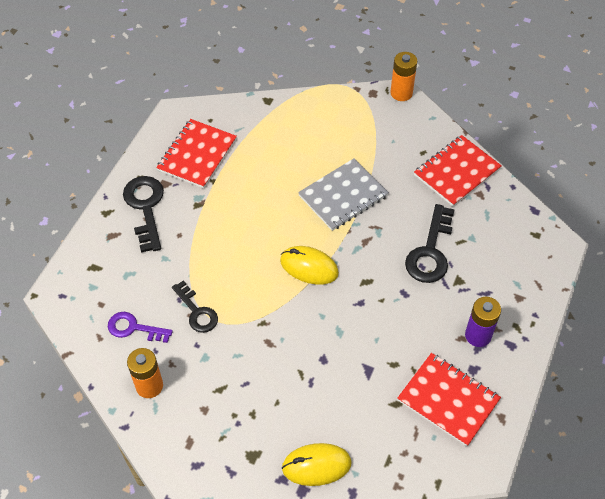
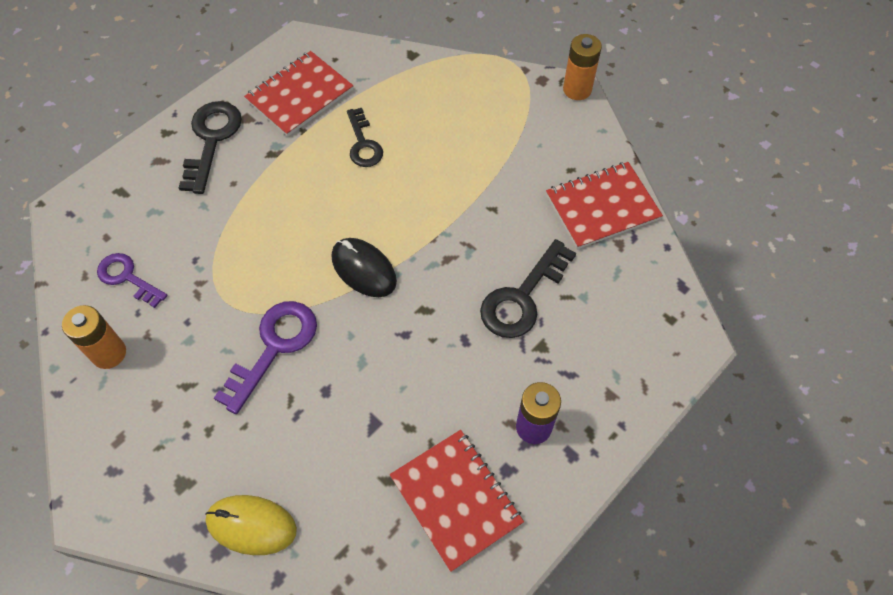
camera: 20 degrees right, 5 degrees up
black key [172,280,218,333] -> black key moved to [347,108,383,167]
yellow mouse [280,246,339,285] -> black mouse [331,238,397,297]
grey notebook [298,158,389,231] -> none
none -> purple key [214,301,317,414]

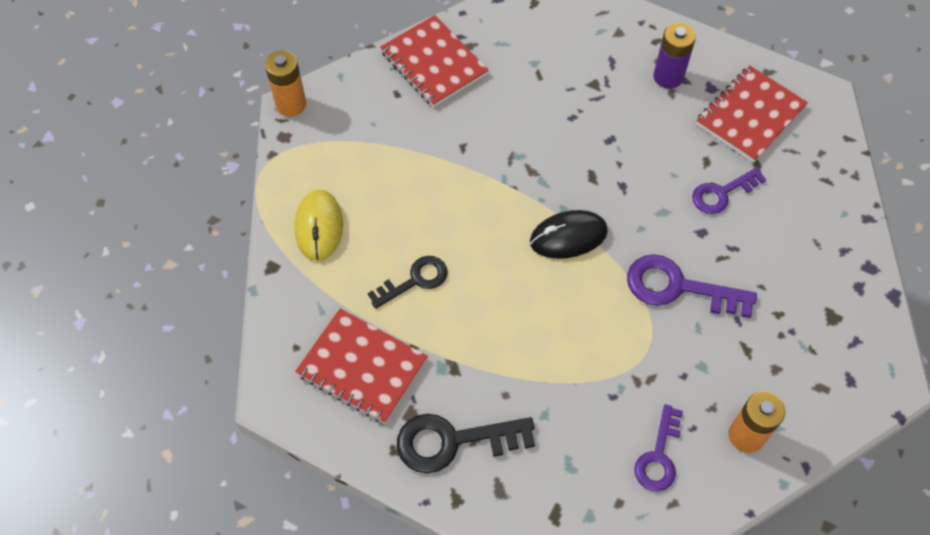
camera: 105 degrees left, 0 degrees up
yellow mouse [205,495,297,555] -> yellow mouse moved to [294,190,343,261]
black mouse [331,238,397,297] -> black mouse turned 45 degrees clockwise [530,210,608,259]
black key [480,239,576,338] -> none
none -> purple key [692,167,767,214]

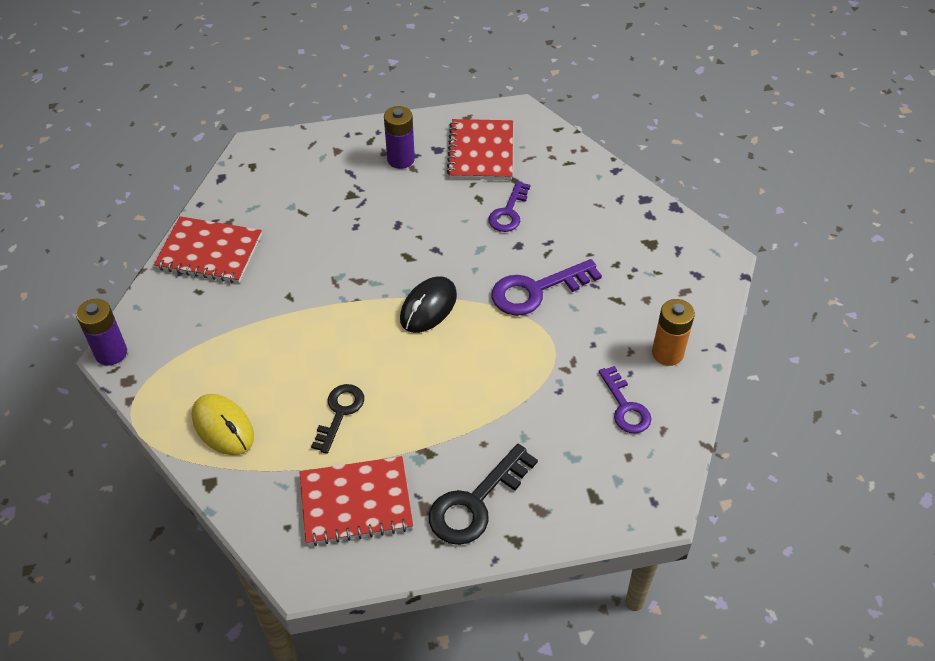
camera: 40 degrees left, 10 degrees down
orange battery [265,51,306,116] -> purple battery [76,299,127,366]

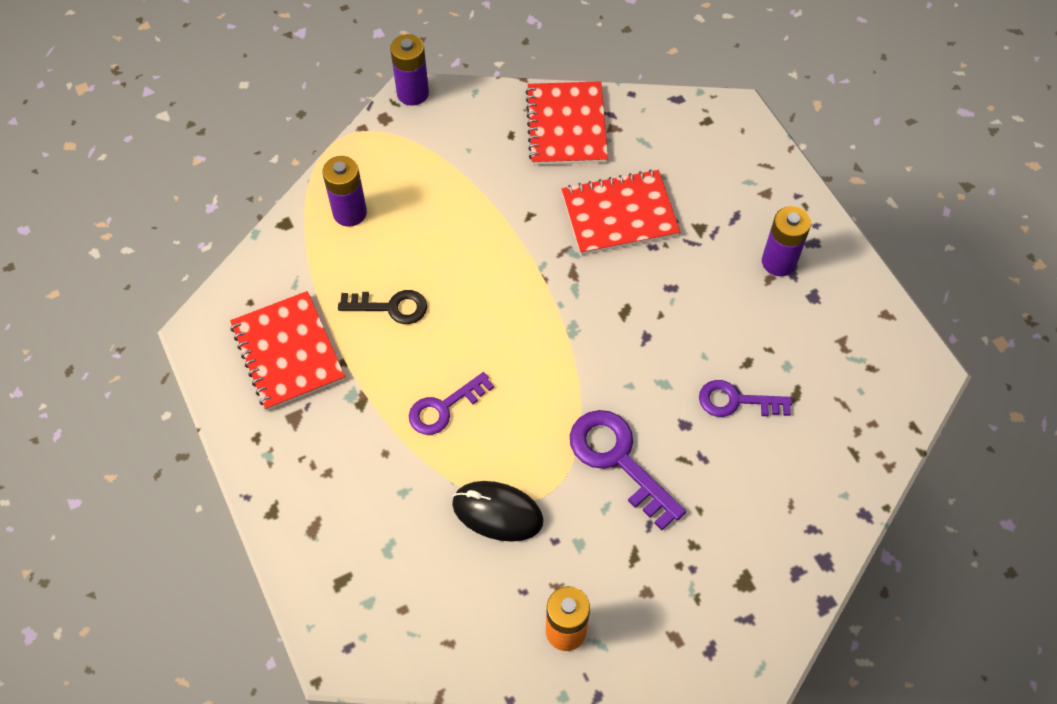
camera: 75 degrees right, 10 degrees up
yellow mouse [192,394,254,455] -> purple battery [322,156,367,227]
black mouse [400,276,457,333] -> black mouse moved to [452,481,544,542]
black key [429,444,538,545] -> none
red notebook [447,119,513,180] -> red notebook moved to [562,169,680,255]
purple key [599,366,651,434] -> purple key moved to [409,372,494,435]

